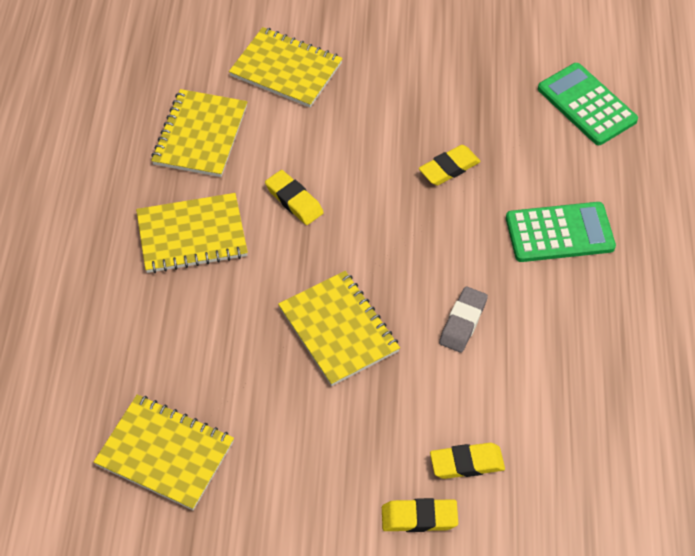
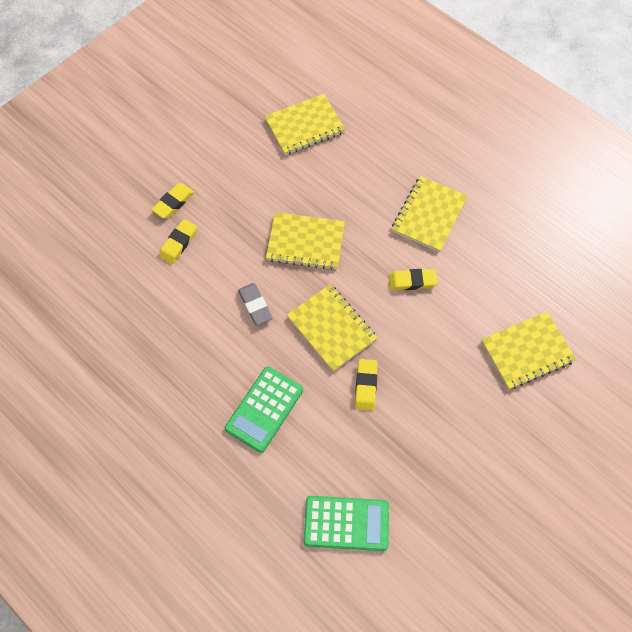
camera: 130 degrees right, 10 degrees up
yellow notebook [151,89,247,177] -> yellow notebook moved to [287,284,377,372]

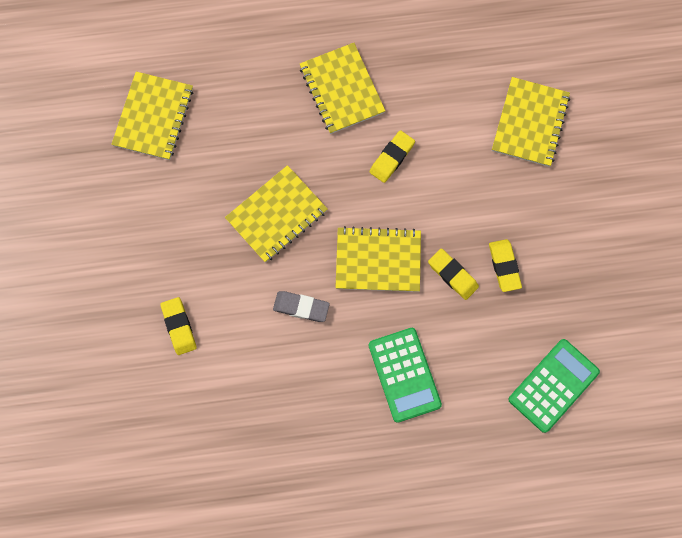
camera: 50 degrees left, 10 degrees up
yellow eraser [151,183,194,218] -> yellow eraser moved to [489,239,522,292]

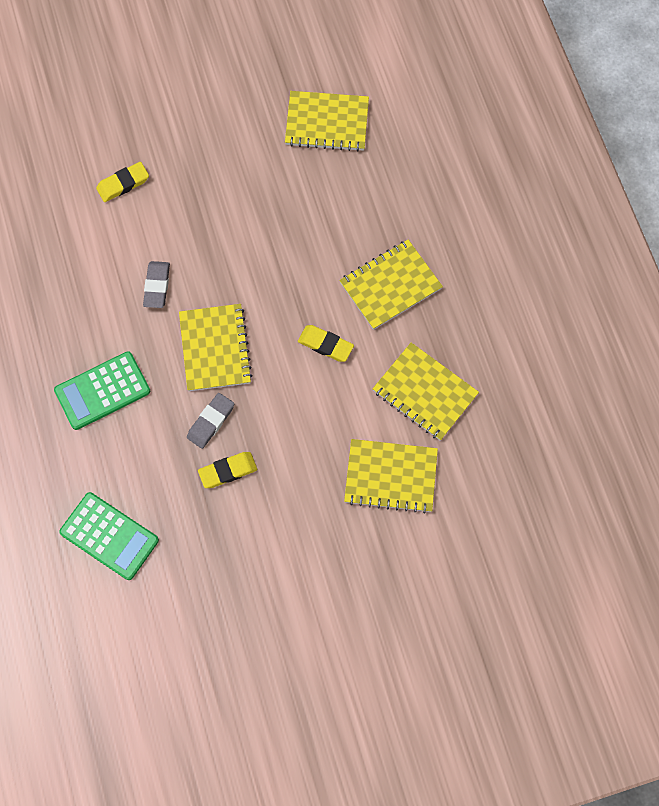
camera: 80 degrees right, 5 degrees down
yellow notebook [225,165,327,263] -> yellow notebook moved to [373,343,479,441]
yellow eraser [428,248,479,300] -> grey eraser [187,393,234,449]

